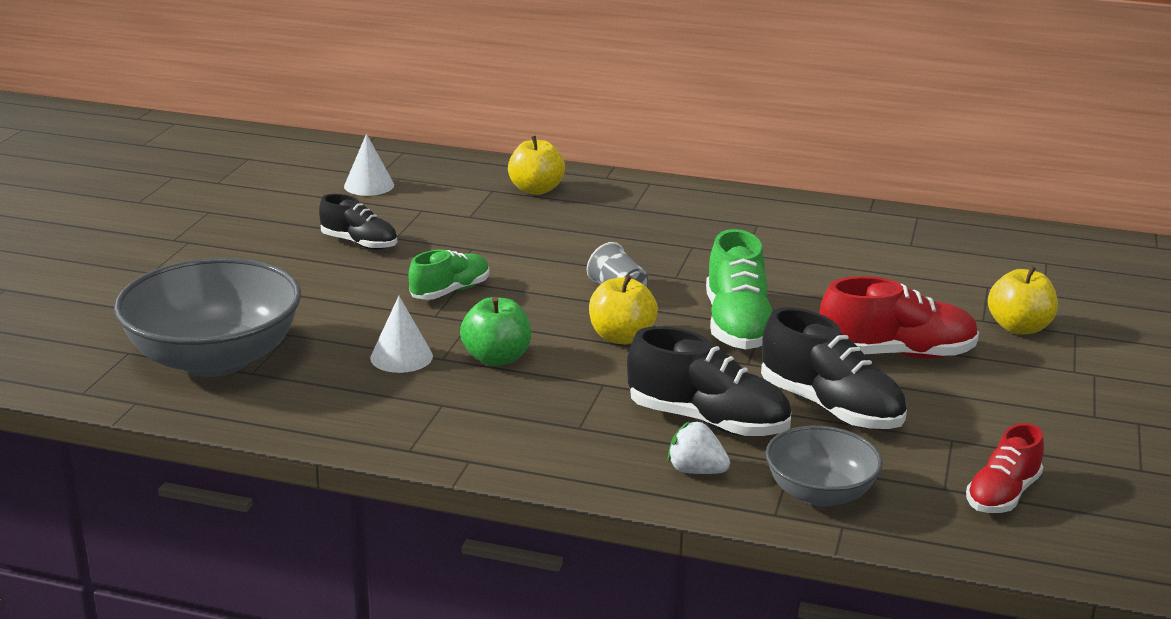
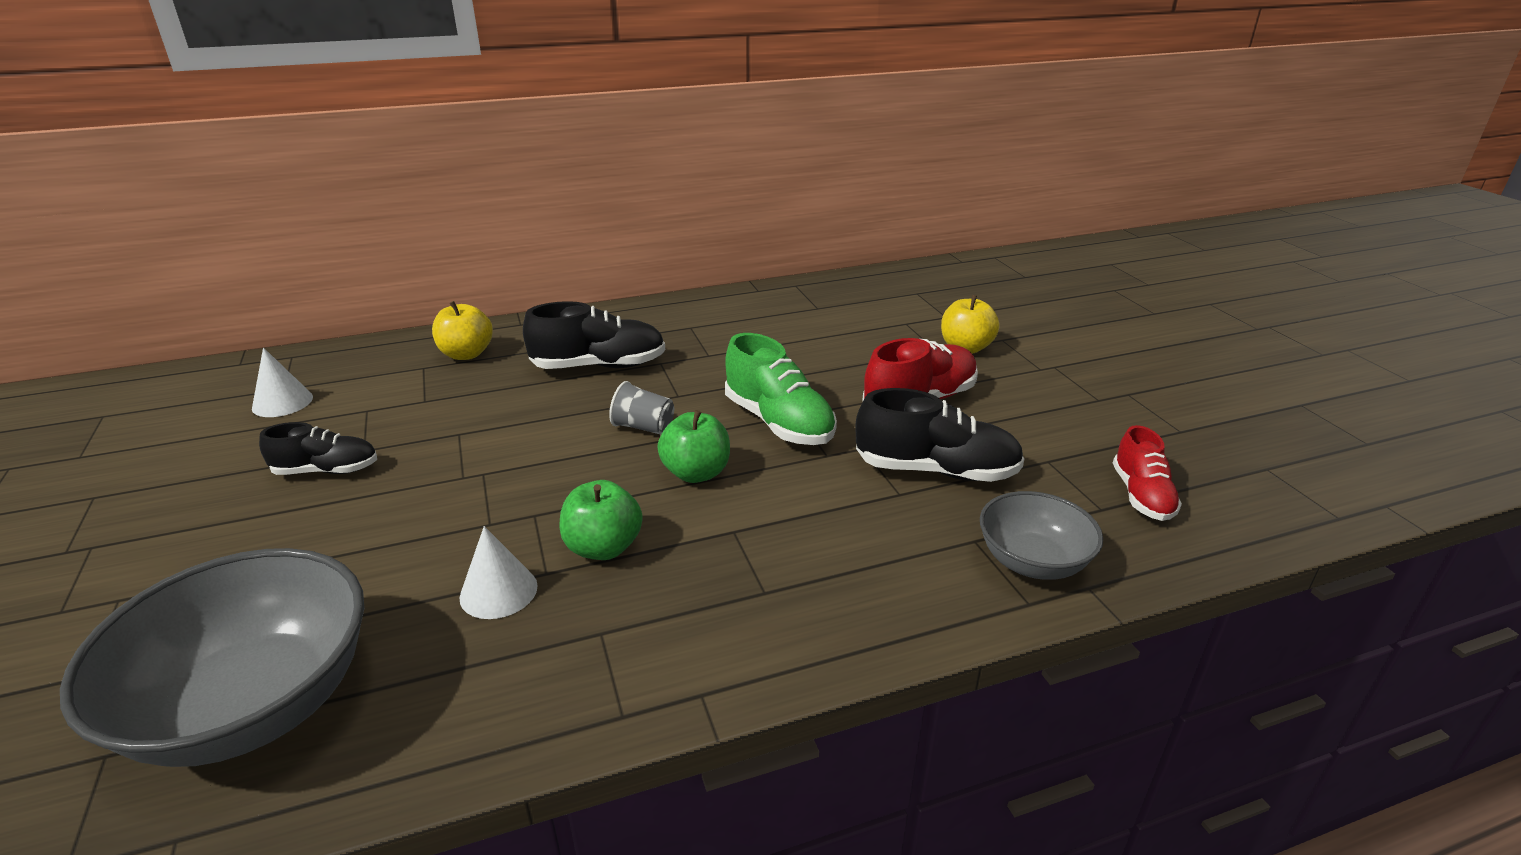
camera: 35 degrees left, 5 degrees up
green shoe [409,250,490,300] -> none
yellow apple [589,275,658,344] -> green apple [657,410,730,483]
black shoe [627,326,791,437] -> black shoe moved to [523,301,665,369]
white strawberry [667,421,730,474] -> none

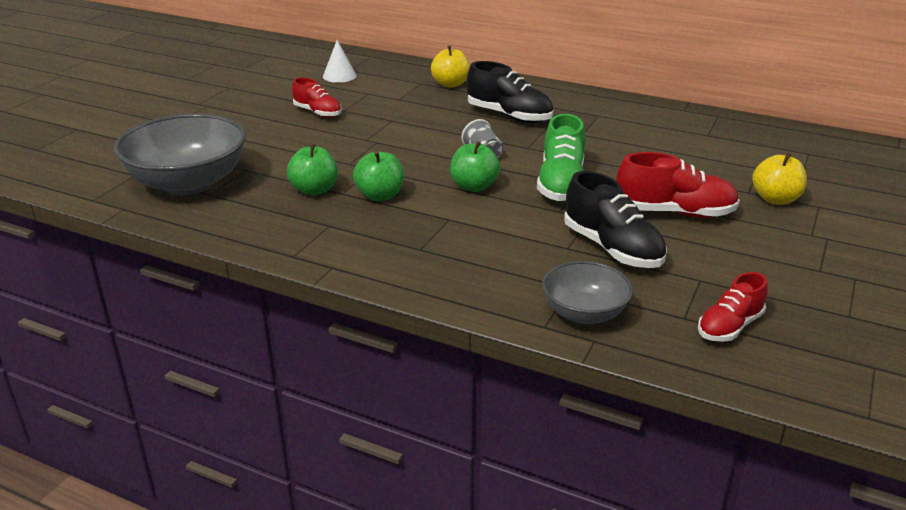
camera: 45 degrees right, 0 degrees up
black shoe [259,422,377,475] -> red shoe [292,78,342,117]
white cone [460,526,538,619] -> green apple [287,144,338,196]

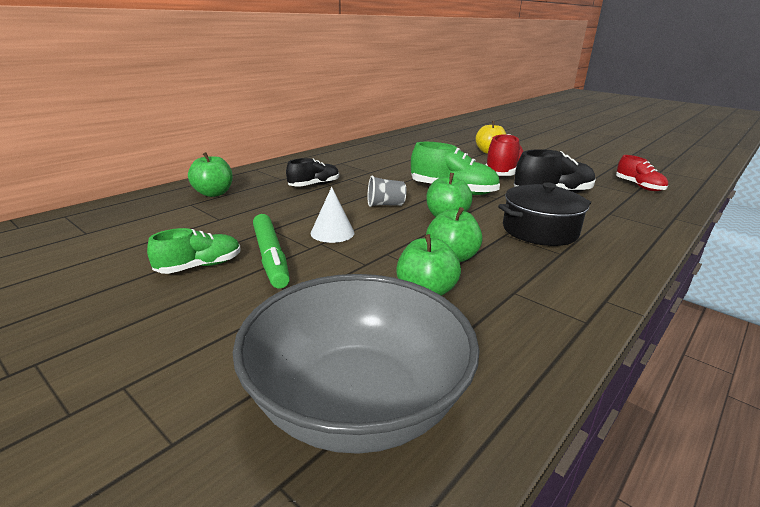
camera: 75 degrees left, 5 degrees down
red shoe [292,78,342,117] -> green shoe [147,228,241,274]
white cone [323,40,357,83] -> white cone moved to [311,187,354,243]
yellow apple [431,46,470,88] -> green apple [188,152,233,197]
black shoe [467,61,553,123] -> black shoe [286,158,339,187], size x0.64
grey bowl [542,261,633,324] -> none
none -> green marker [253,214,290,289]
none -> black pot [498,182,591,246]

